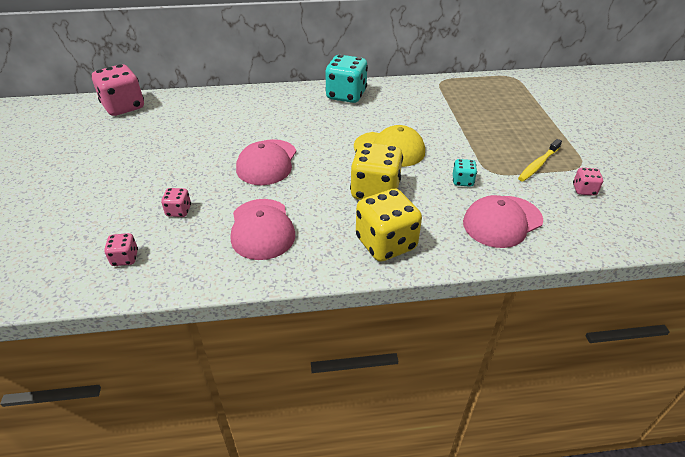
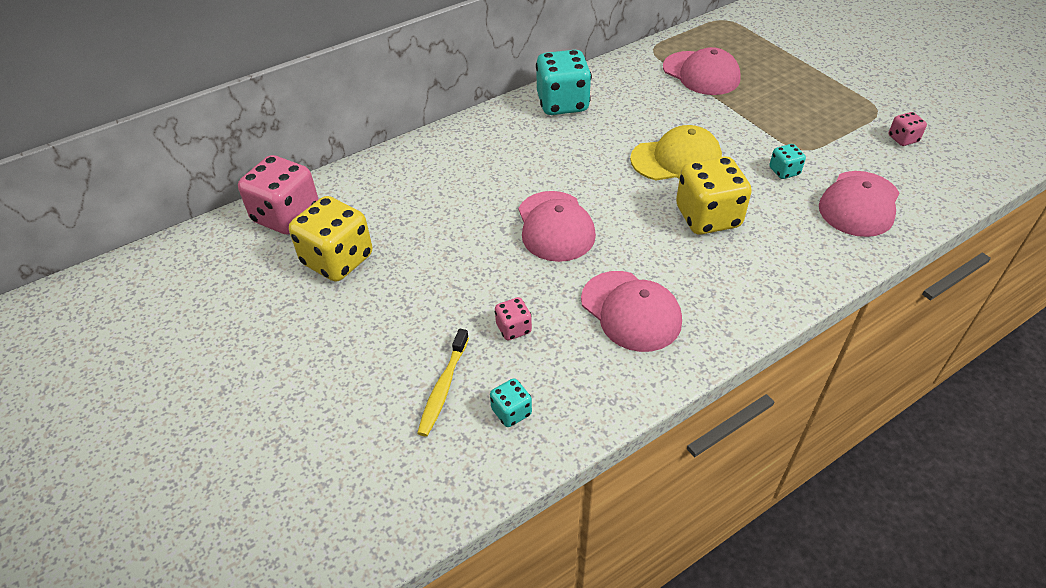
camera: 25 degrees left, 5 degrees up
pink dice [104,233,138,266] -> turquoise dice [490,378,532,427]
yellow dice [356,189,422,262] -> yellow dice moved to [289,196,372,282]
yellow toothbrush [518,139,562,182] -> yellow toothbrush moved to [417,329,469,437]
none -> pink cap [663,47,741,95]

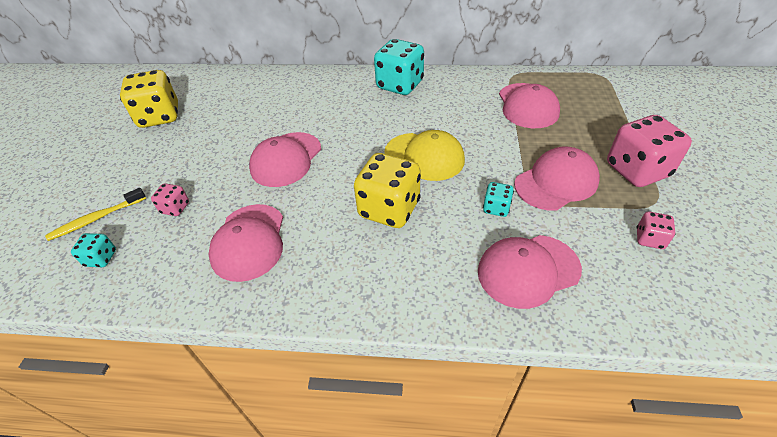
camera: 40 degrees right, 0 degrees up
pink dice [238,155,319,234] -> pink dice moved to [607,115,692,187]
none -> pink cap [514,147,600,211]

